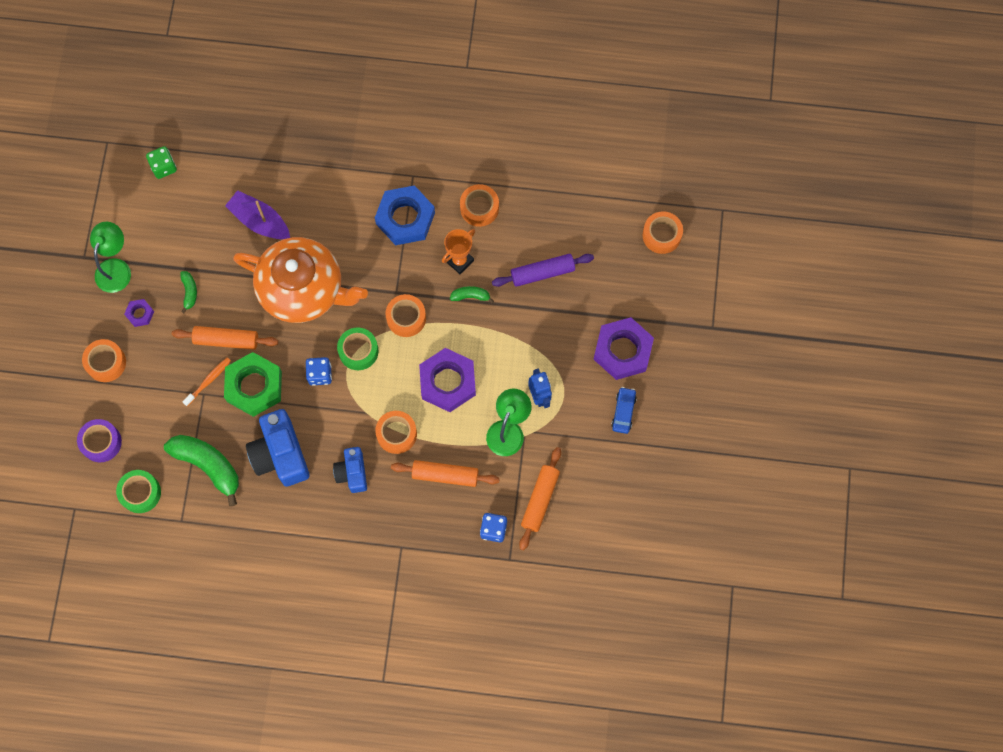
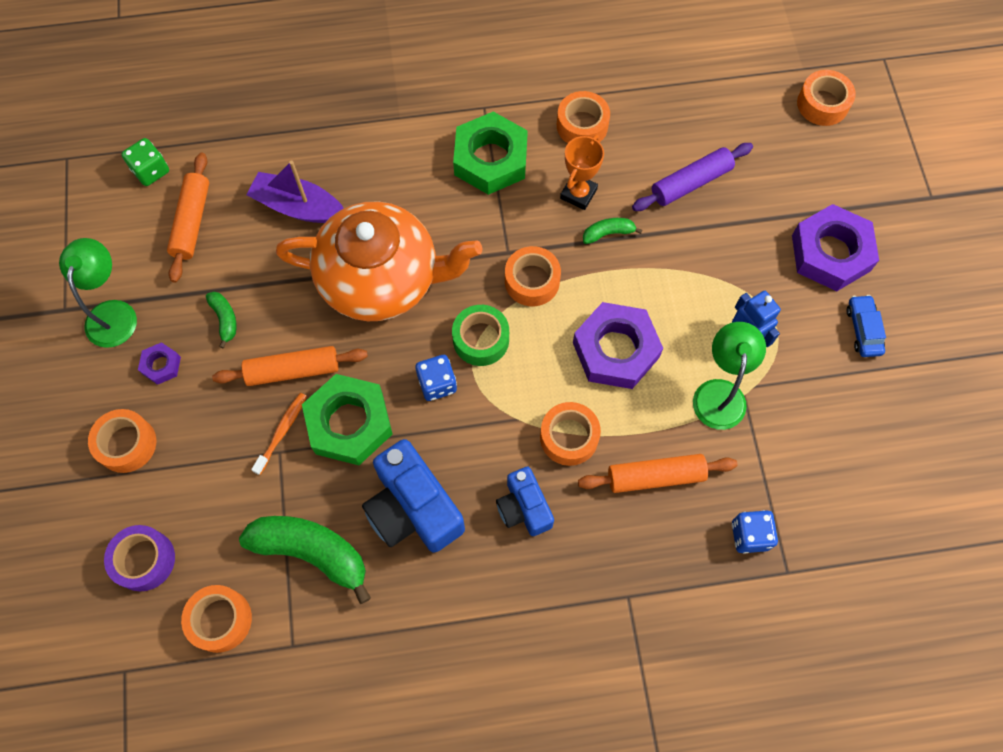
camera: 15 degrees left, 5 degrees down
green tape [116,470,161,513] -> orange tape [181,585,252,653]
blue nut [375,185,435,245] -> green nut [453,112,528,195]
orange rolling pin [519,447,561,550] -> orange rolling pin moved to [167,152,209,283]

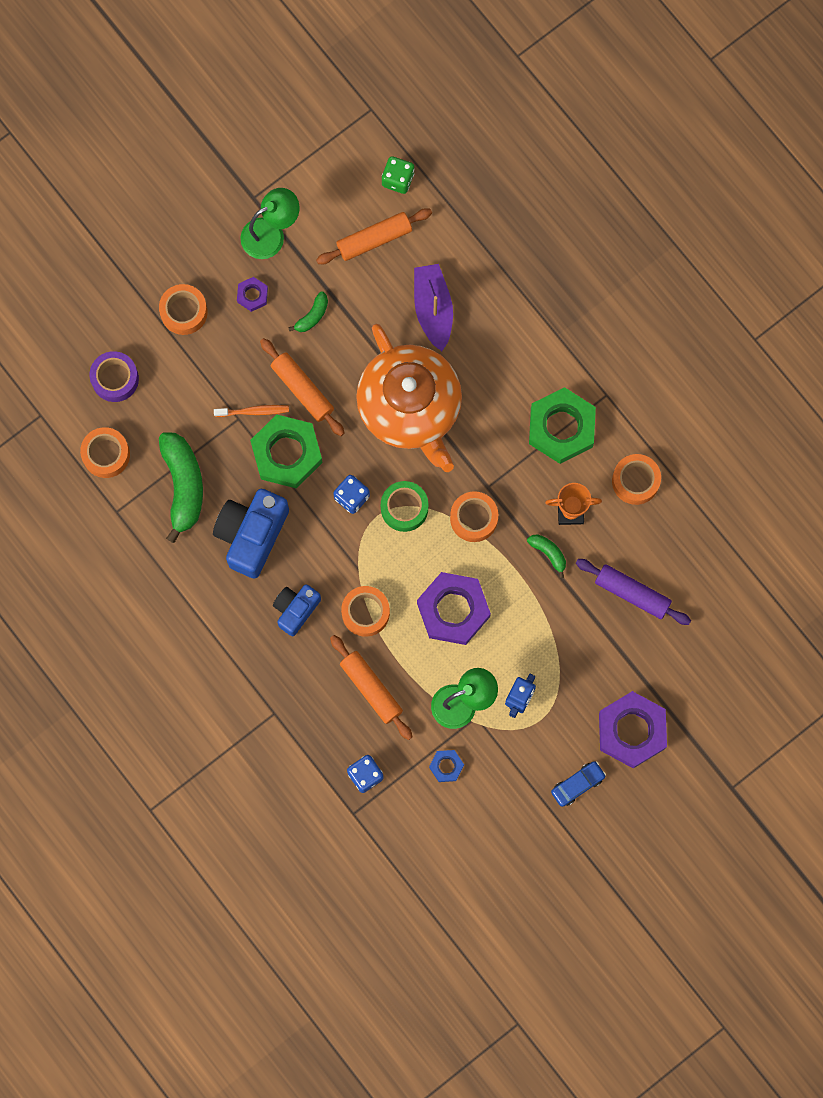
camera: 60 degrees right, 10 degrees up
orange tape [797,70,856,126] -> none
none -> blue nut [429,750,464,782]

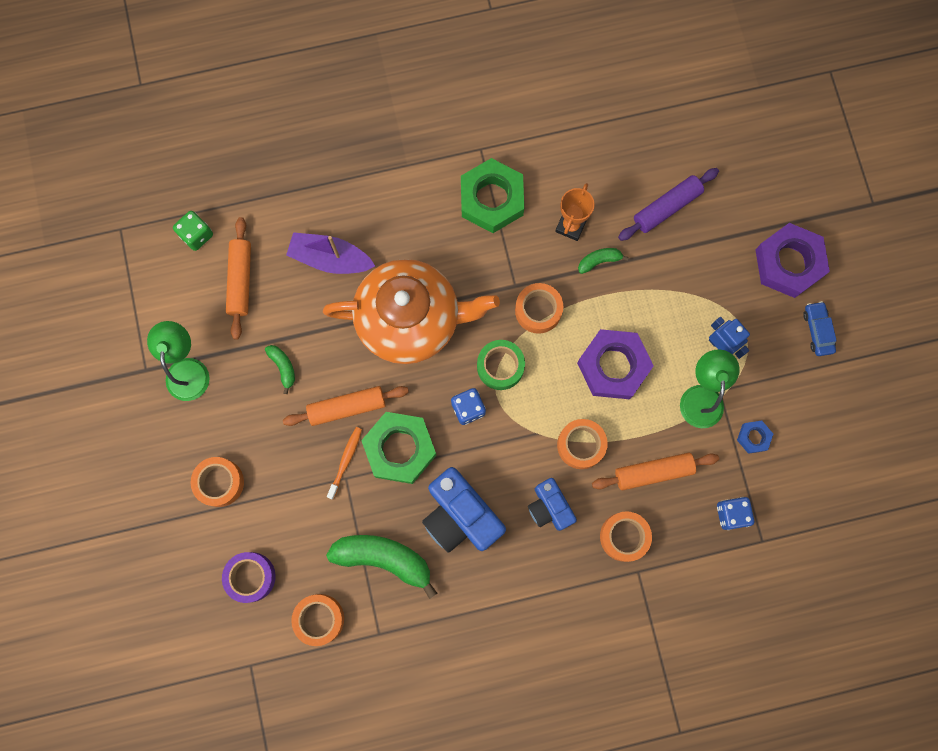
camera: 65 degrees left, 0 degrees up
purple nut [237,277,268,312] -> none
orange tape [612,454,661,505] -> orange tape moved to [600,511,652,562]

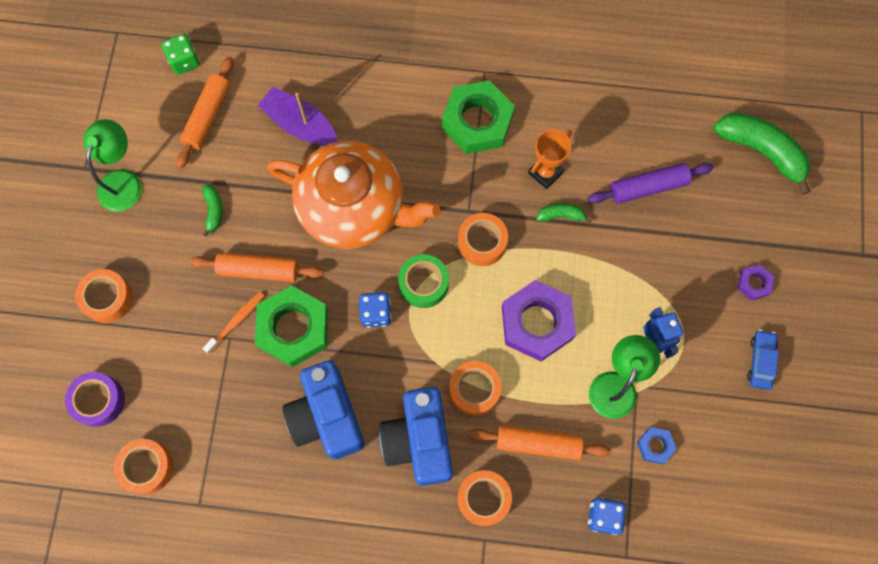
camera: 20 degrees right, 5 degrees down
green banana [326,535,437,599] -> green banana moved to [713,112,811,195]
blue camera [528,478,577,531] -> blue camera [379,387,453,486], size x1.66
purple nut [755,223,830,298] -> purple nut [737,265,774,301], size x0.46

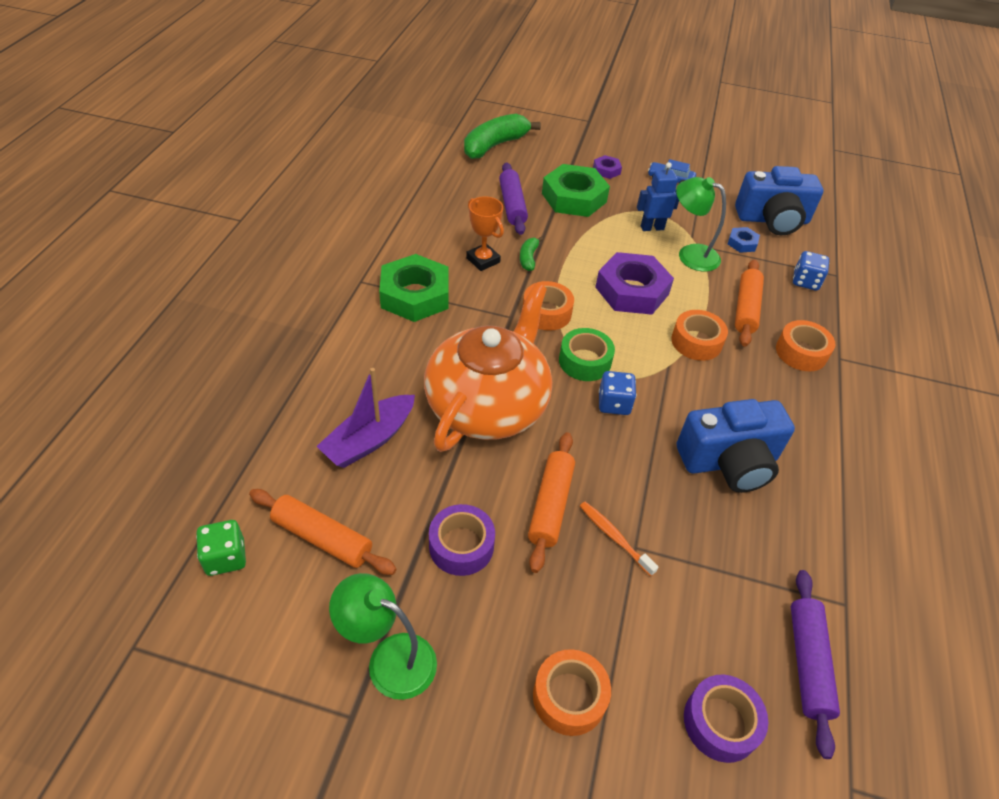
camera: 85 degrees left, 25 degrees down
orange tape [114,439,174,494] -> purple rolling pin [791,570,840,759]
green banana [202,185,223,237] -> purple tape [429,504,495,576]
green nut [255,285,328,367] -> green nut moved to [542,164,610,217]
blue camera [379,387,453,486] -> blue camera moved to [735,166,824,235]

